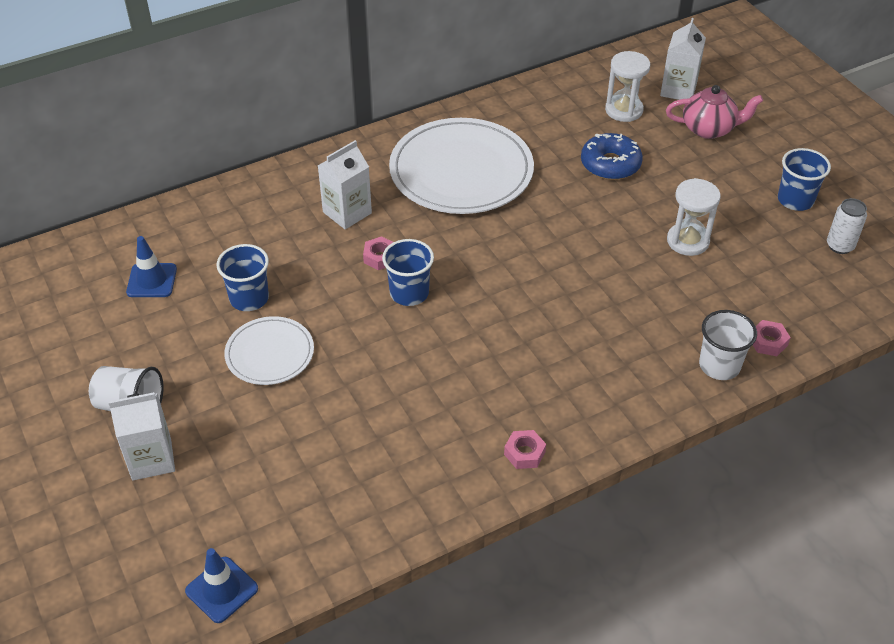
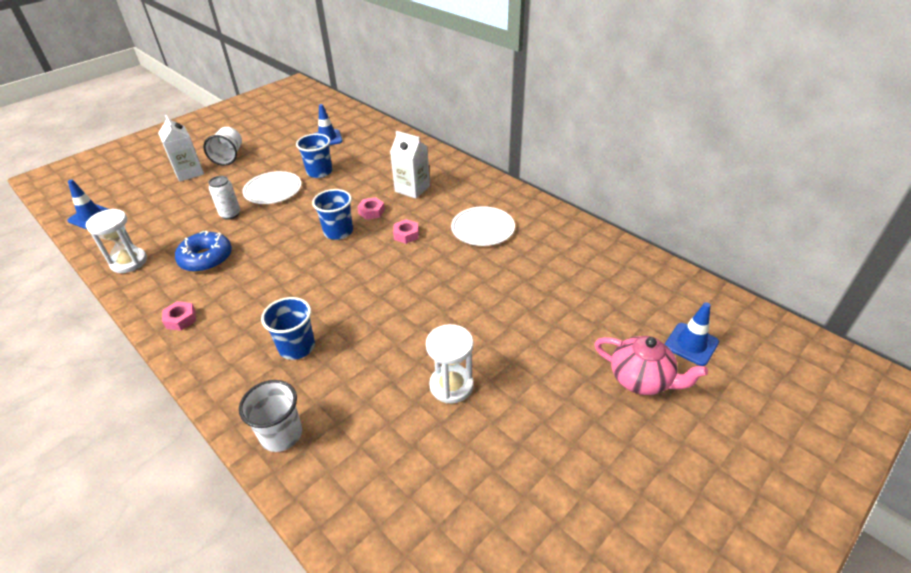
camera: 75 degrees right, 5 degrees down
white plate [389,118,534,214] -> white plate [451,206,515,246], size x0.53
blue donut [581,133,643,180] -> blue donut moved to [175,231,232,272]
white hourglass [605,51,650,122] -> white hourglass moved to [86,209,147,273]
white carton [660,18,706,100] -> blue traffic cone [665,302,719,366]
pink teapot [666,85,763,139] -> pink teapot turned 45 degrees counterclockwise [594,336,708,395]
pink nut [753,320,791,356] -> pink nut moved to [393,219,419,244]
blue cup [778,148,831,211] -> blue cup moved to [261,297,315,360]
white can [827,198,867,254] -> white can moved to [209,176,240,220]

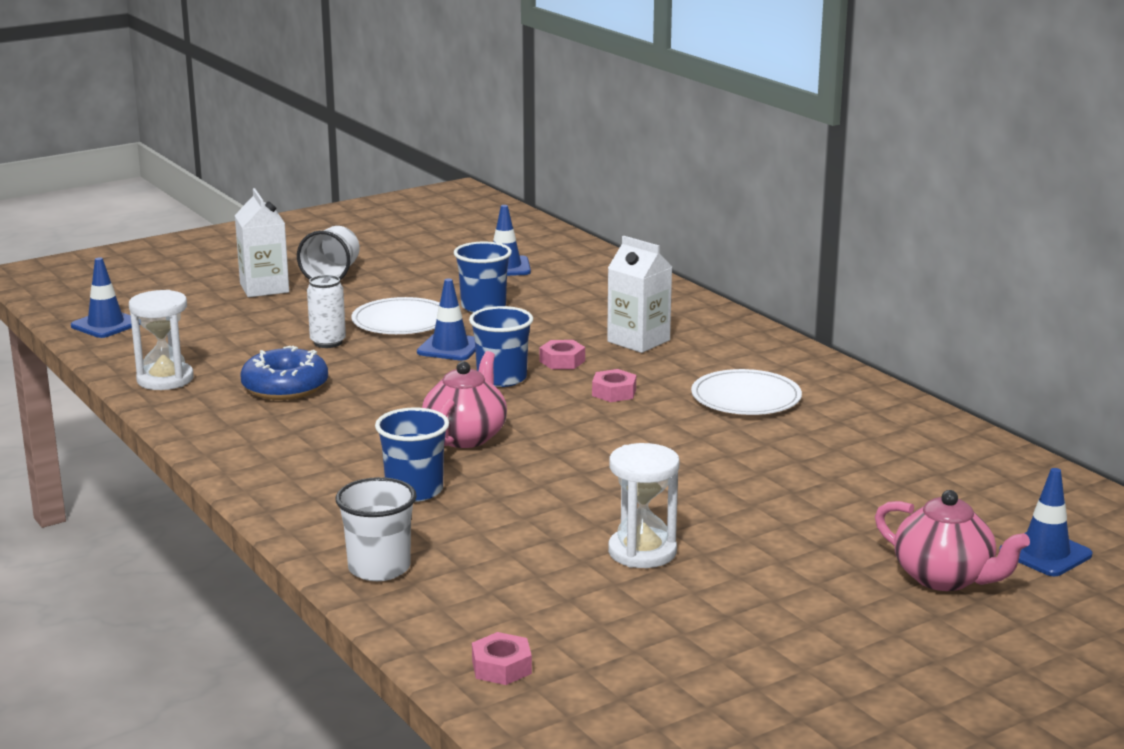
camera: 10 degrees right, 20 degrees down
pink nut [162,301,196,331] -> pink nut moved to [472,632,532,685]
none -> blue traffic cone [417,278,475,361]
none -> pink teapot [422,351,507,448]

